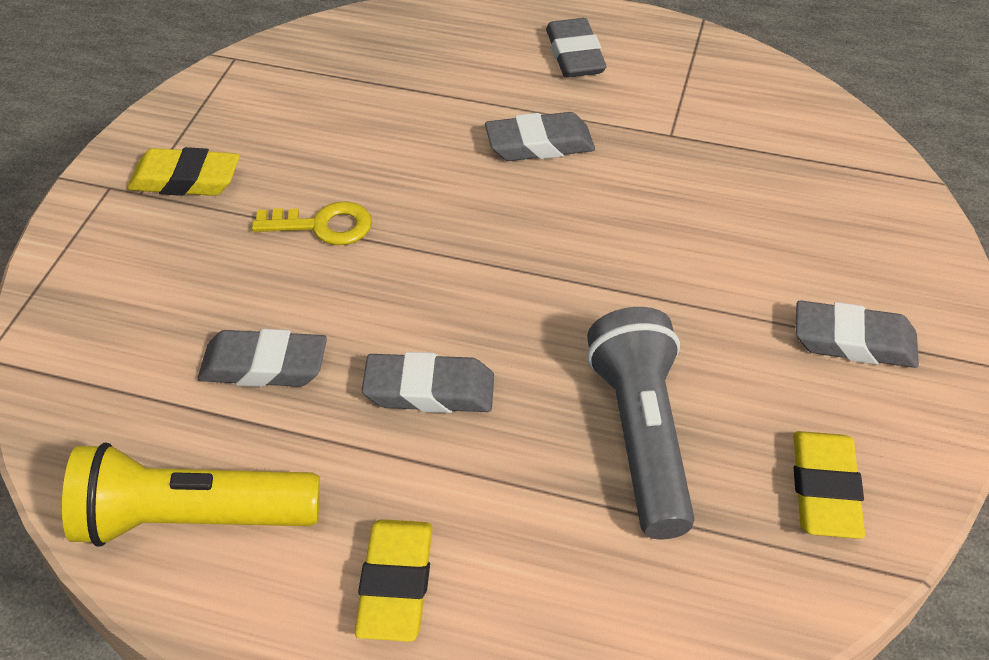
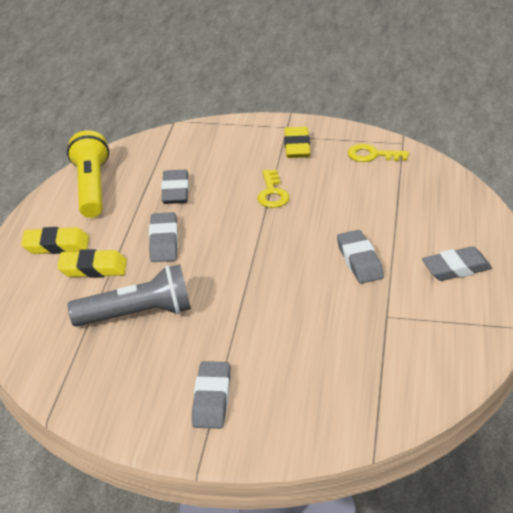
camera: 85 degrees right, 10 degrees down
yellow eraser [793,431,865,539] -> yellow eraser moved to [57,249,127,278]
none -> yellow key [348,144,409,162]

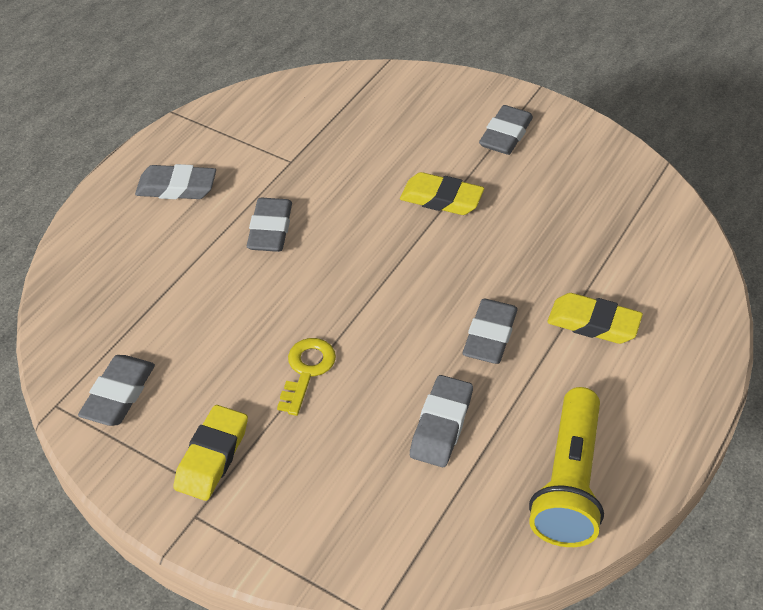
camera: 160 degrees left, 10 degrees up
yellow eraser [21,227,89,254] -> yellow eraser moved to [400,172,484,215]
grey flashlight [67,264,191,327] -> none
yellow key [348,144,409,162] -> grey eraser [78,355,155,426]

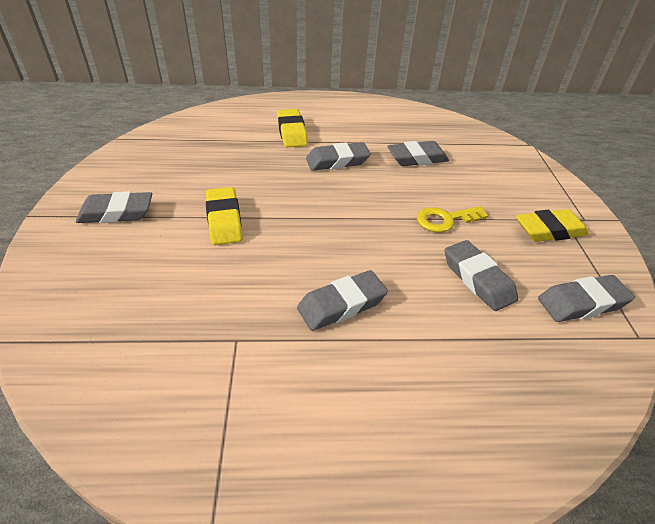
camera: 125 degrees left, 5 degrees down
grey eraser [135,164,216,199] -> grey eraser moved to [445,240,518,311]
yellow flashlight [529,387,604,547] -> none

